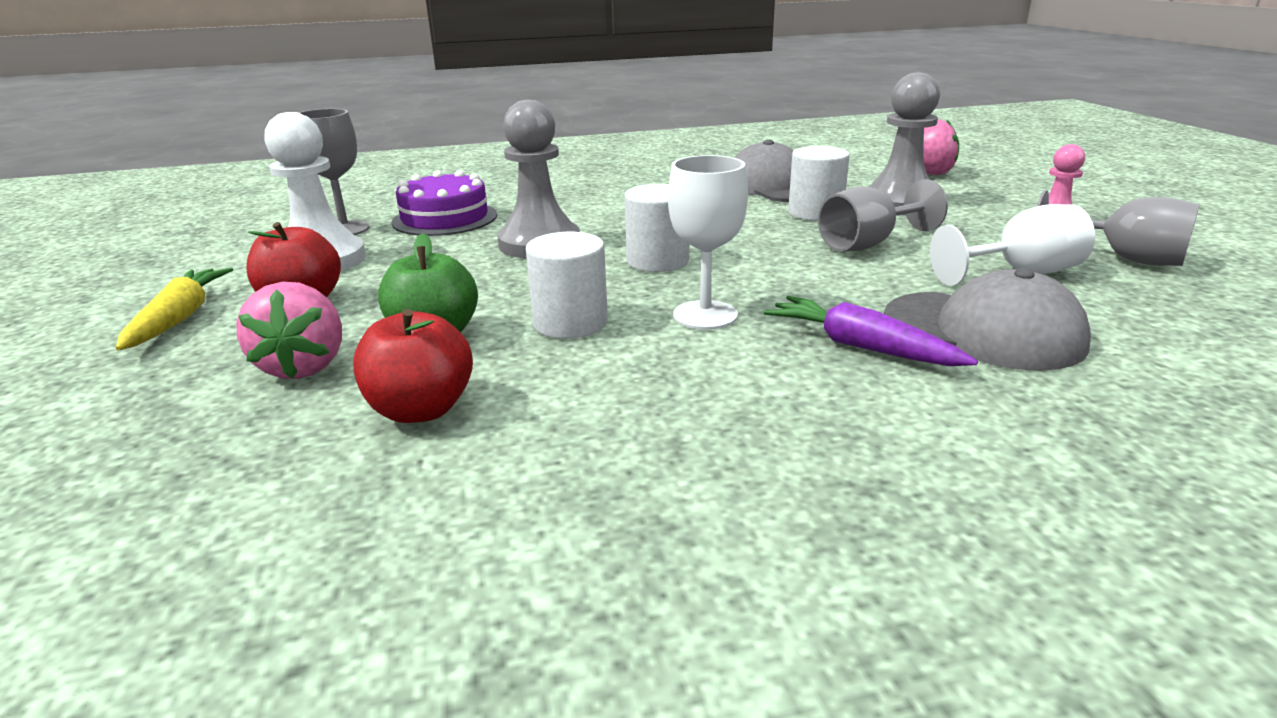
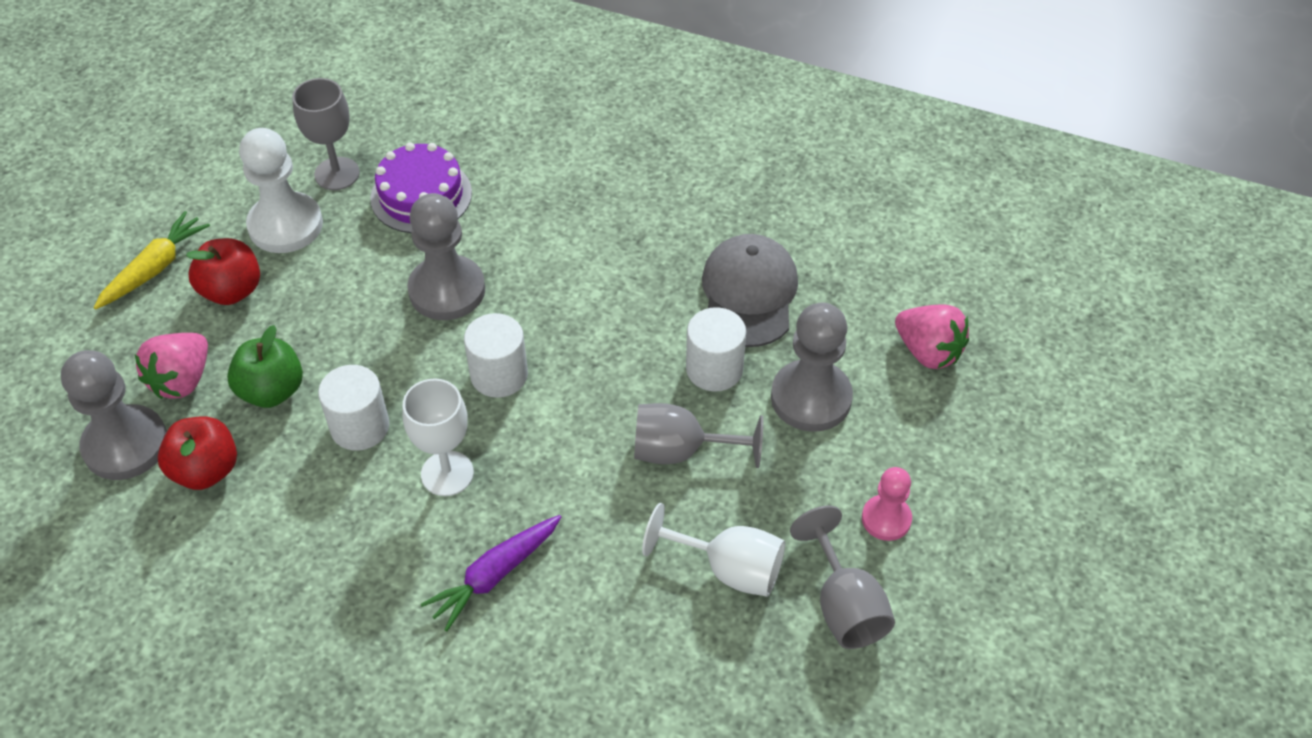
camera: 35 degrees right, 25 degrees up
purple carrot [764,296,978,366] -> purple carrot turned 120 degrees counterclockwise [420,515,561,631]
grey cap [884,268,1091,371] -> none
none -> grey pawn [61,350,167,480]

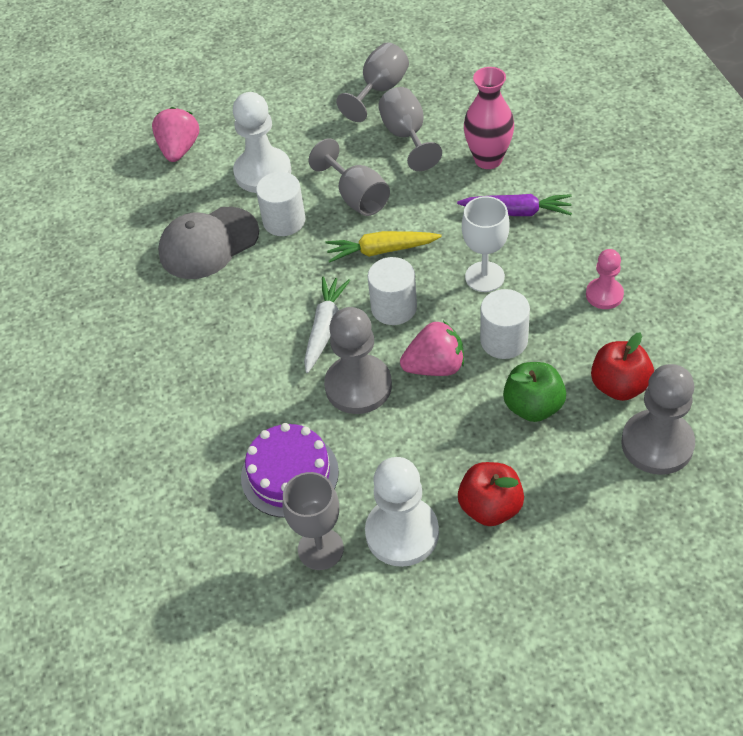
camera: 125 degrees left, 0 degrees up
yellow carrot [93,211,210,310] -> yellow carrot moved to [325,231,442,263]
pink strawberry [135,333,208,399] -> pink strawberry moved to [400,321,464,376]
white goblet [642,503,785,597] -> grey goblet [378,87,442,171]
grey pawn [771,303,853,432] -> white pawn [233,92,291,193]
pink pawn [862,467,912,541] -> pink pawn moved to [586,249,624,309]
none -> white carrot [304,276,350,373]
none -> pink vase [464,67,514,169]

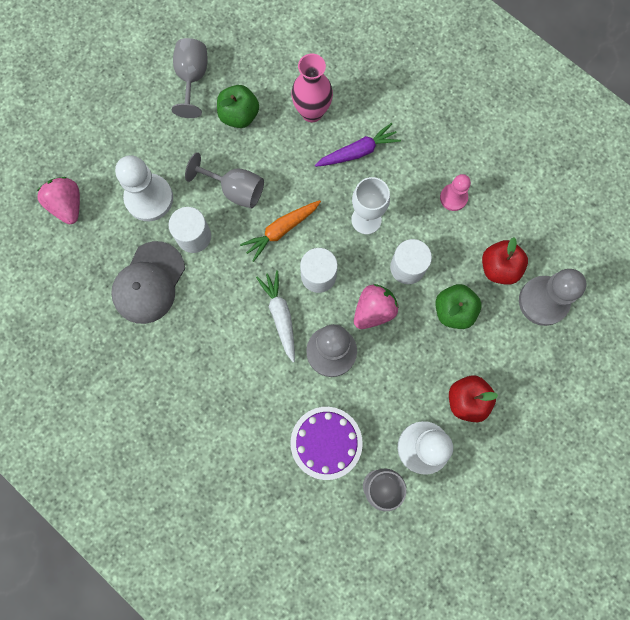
camera: 35 degrees left, 25 degrees up
yellow carrot [325,231,442,263] -> orange carrot [240,200,321,262]
grey goblet [378,87,442,171] -> green apple [217,85,259,128]

